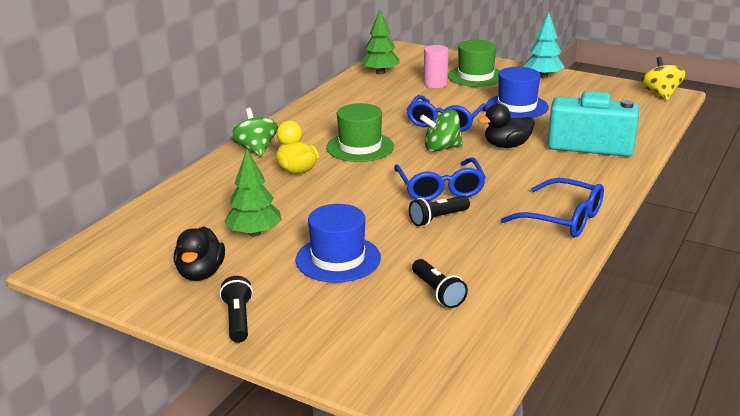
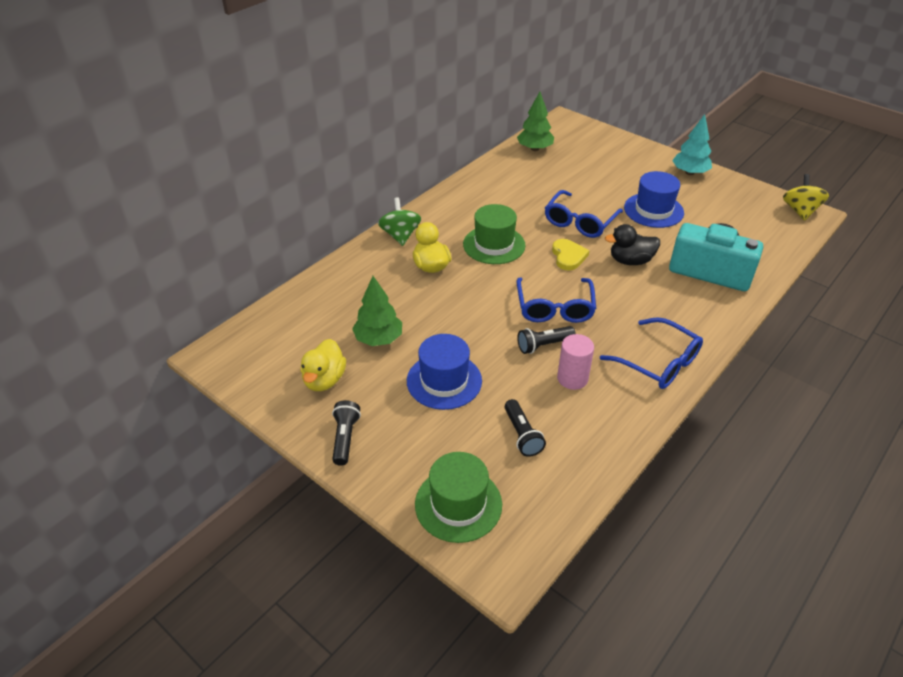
camera: 10 degrees right, 15 degrees up
black duck [174,226,225,281] -> yellow duck [301,339,346,391]
green spinning top [420,110,463,152] -> yellow heart [552,239,590,270]
pink cylinder [424,45,449,88] -> pink cylinder moved to [557,334,594,390]
green hat [448,40,500,87] -> green hat moved to [415,452,502,543]

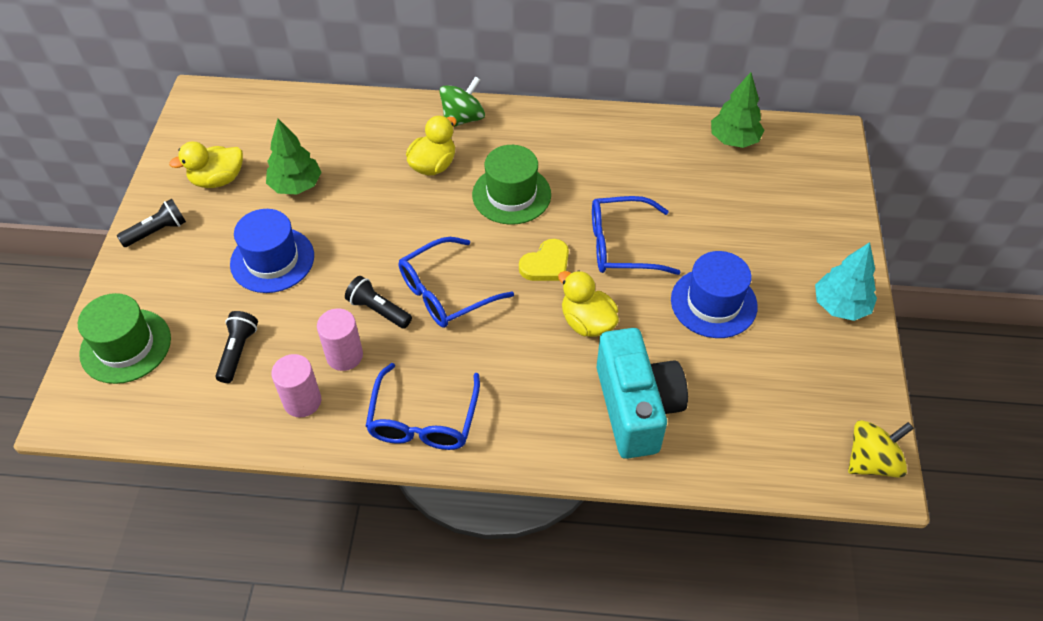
camera: 55 degrees right, 10 degrees up
black flashlight [505,399,546,457] -> black flashlight turned 150 degrees clockwise [216,311,258,383]
black duck [605,224,660,265] -> yellow duck [558,270,619,337]
none -> pink cylinder [271,354,321,417]

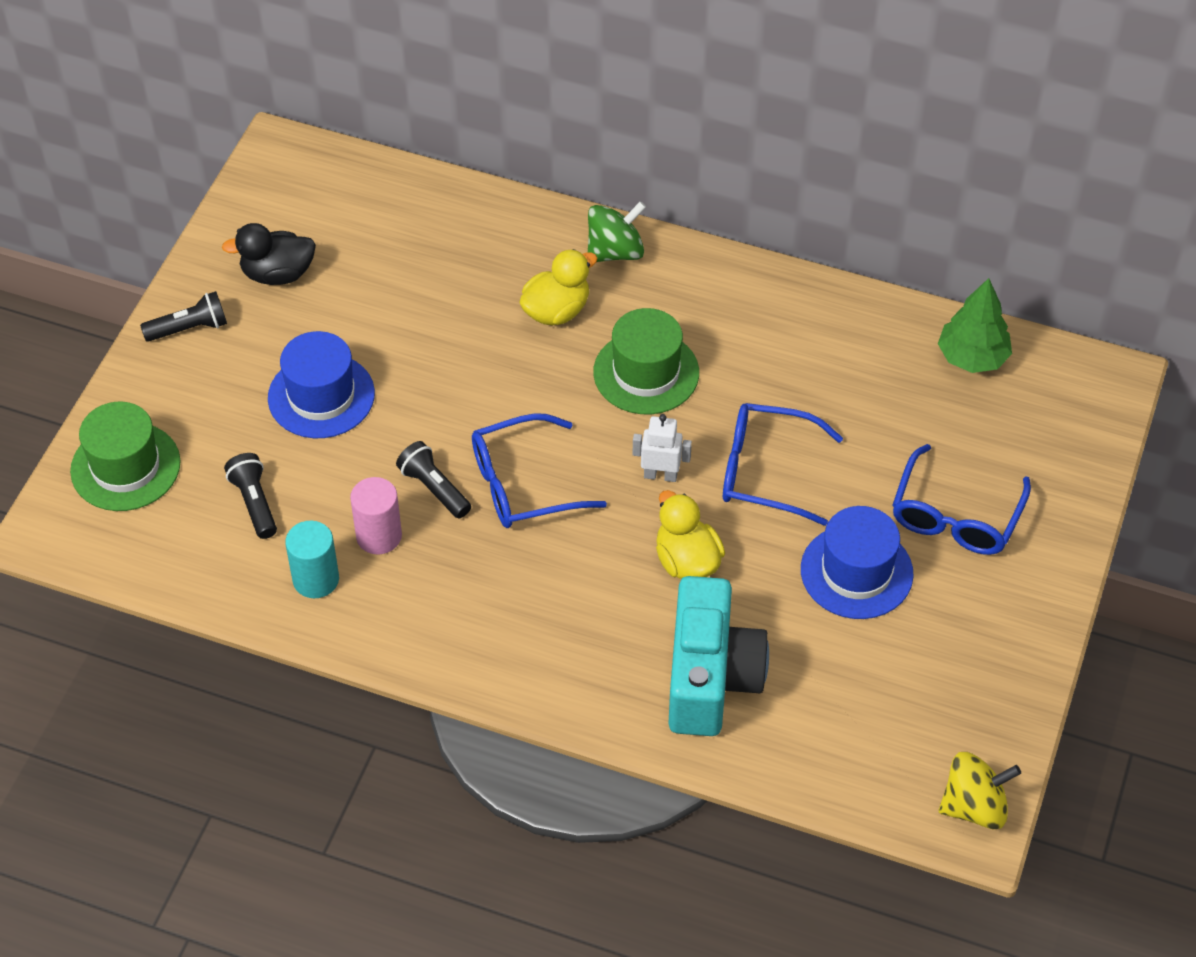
camera: 15 degrees right, 0 degrees up
yellow duck [169,141,243,188] -> black duck [222,223,316,285]
black flashlight [216,311,258,383] -> black flashlight turned 45 degrees counterclockwise [224,453,277,539]
green tree [266,119,322,195] -> none
pink cylinder [271,354,321,417] -> turquoise cylinder [285,521,339,598]
blue glasses [366,363,480,450] -> blue glasses moved to [893,444,1031,555]
yellow heart [519,239,569,281] -> white robot [633,414,692,482]
turquoise tree [815,242,877,321] -> none

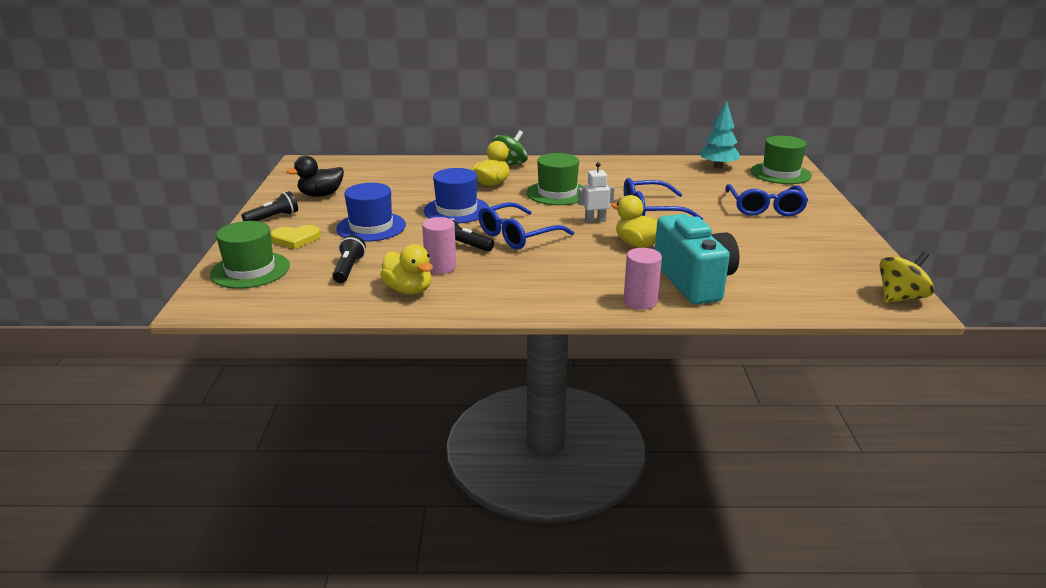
camera: 20 degrees left, 25 degrees down
black flashlight [224,453,277,539] -> black flashlight turned 45 degrees clockwise [333,235,366,283]
turquoise cylinder [285,521,339,598] -> yellow duck [380,244,433,295]
blue hat [801,506,914,619] -> blue hat moved to [424,168,489,223]
green tree [938,278,1012,373] -> turquoise tree [699,101,740,168]
none -> yellow heart [270,225,321,249]
none -> pink cylinder [624,248,662,310]
none -> green hat [751,136,812,184]

